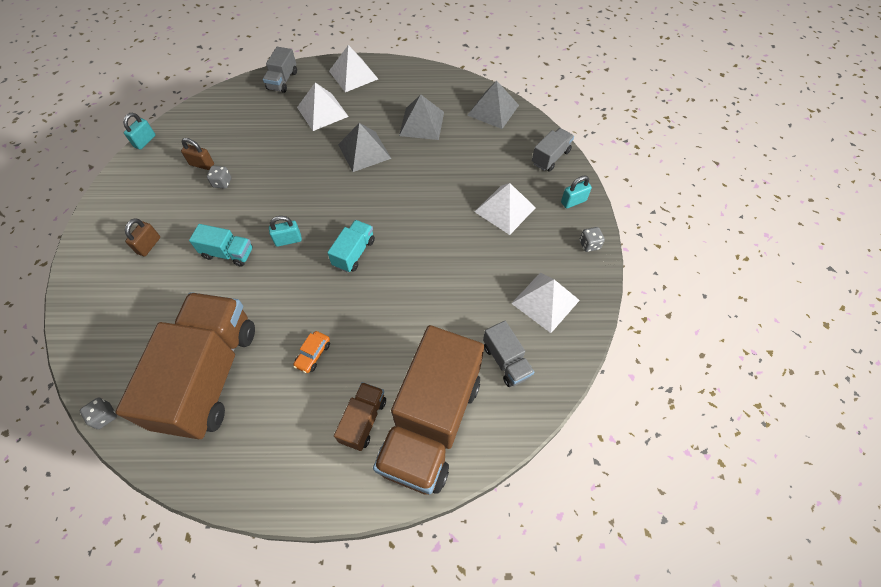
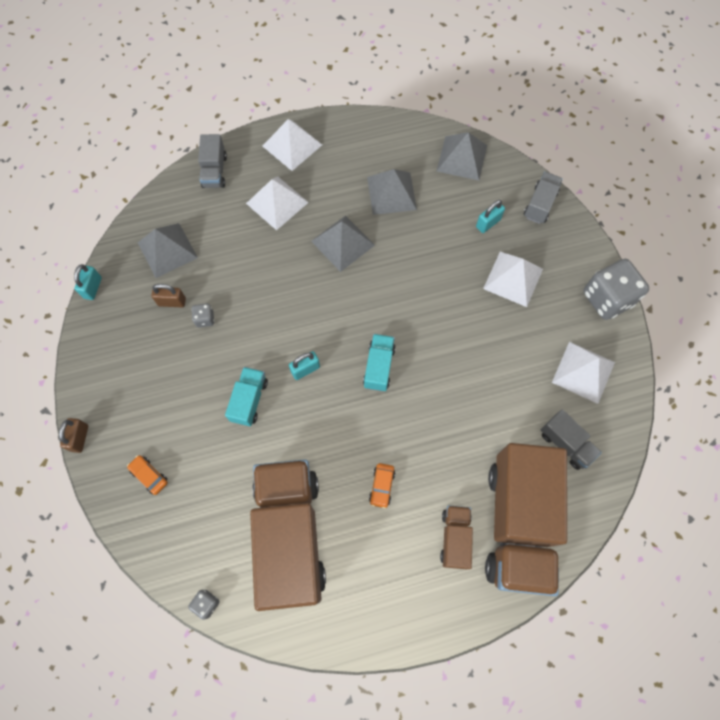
camera: 15 degrees left, 10 degrees up
brown padlock [125,218,160,256] -> brown padlock moved to [59,418,88,453]
turquoise truck [189,224,253,267] -> turquoise truck turned 75 degrees counterclockwise [225,367,268,426]
turquoise padlock [561,175,592,209] -> turquoise padlock moved to [476,200,505,233]
grey dice [579,227,605,252] -> grey dice [584,259,649,320], size x2.24
none -> orange car [127,455,168,495]
none -> grey pyramid [138,223,198,278]

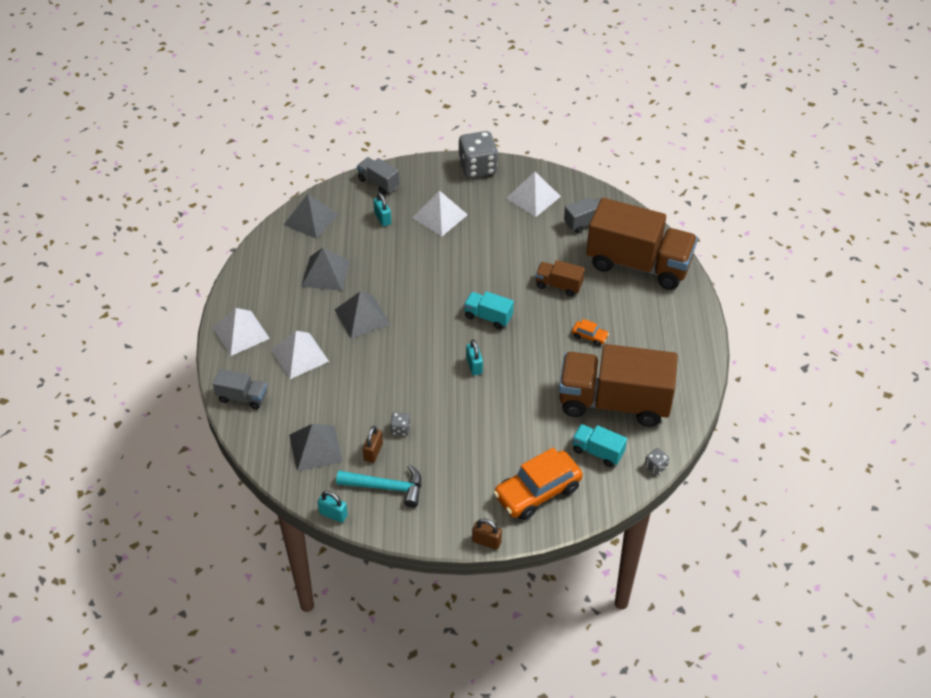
camera: 75 degrees left, 20 degrees down
orange car [127,455,168,495] -> orange car [493,447,583,520], size x2.27
turquoise truck [225,367,268,426] -> turquoise truck moved to [572,424,627,467]
brown truck [440,505,473,569] -> brown truck moved to [535,260,585,297]
none -> turquoise hammer [336,464,421,508]

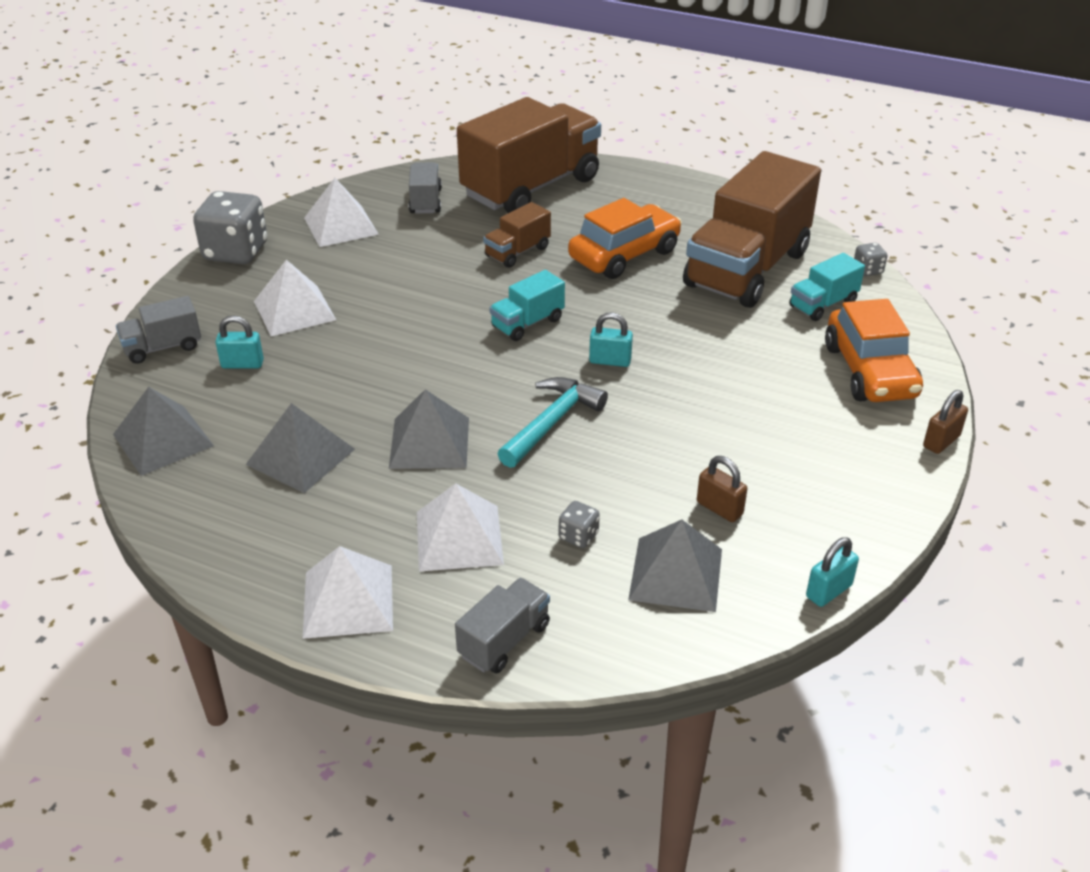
camera: 65 degrees left, 10 degrees down
turquoise hammer [336,464,421,508] -> turquoise hammer moved to [497,377,608,468]
grey dice [390,412,410,436] -> grey dice moved to [559,501,600,548]
orange car [572,319,609,346] -> orange car [568,198,682,279], size x2.27

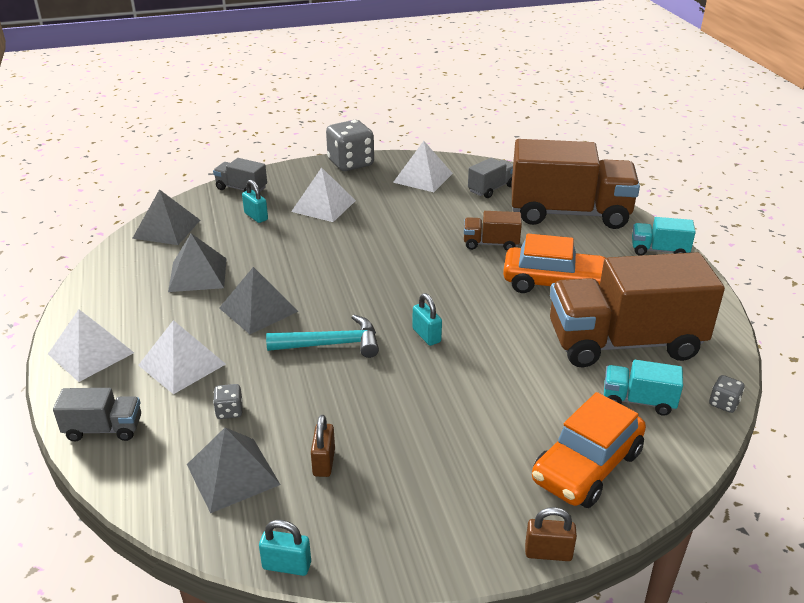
camera: 50 degrees right, 5 degrees down
turquoise truck [490,270,565,341] -> turquoise truck moved to [632,217,696,256]

